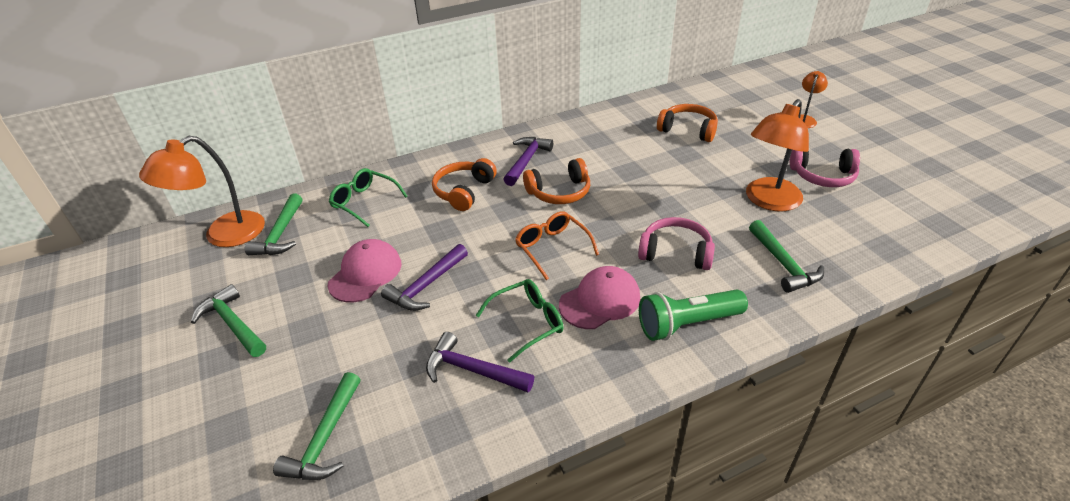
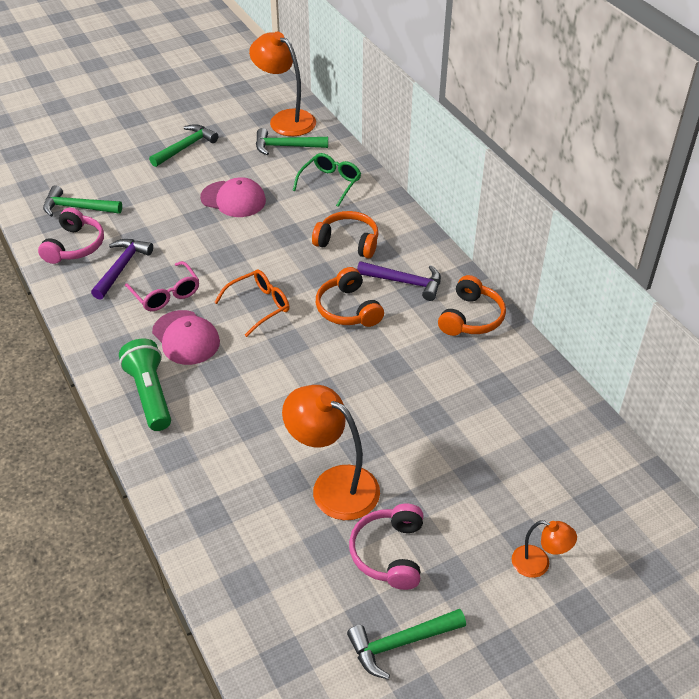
camera: 85 degrees right, 5 degrees up
purple hammer [381,244,468,311] -> none
green glasses [476,279,564,363] -> pink glasses [125,261,199,311]
pink headphones [638,217,715,270] -> pink headphones moved to [38,208,104,264]
orange headphones [657,104,718,142] -> orange headphones moved to [438,275,506,336]
green hammer [749,220,824,293] -> green hammer moved to [347,609,466,679]

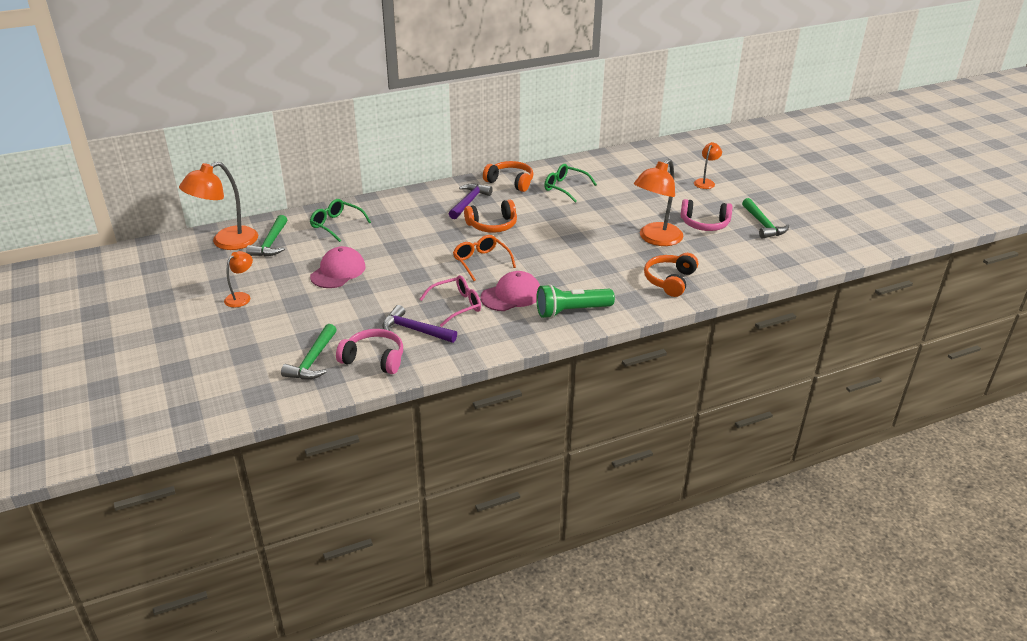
camera: 85 degrees left, 10 degrees down
green hammer [149,124,218,167] -> orange lamp [224,251,253,308]
orange headphones [312,211,378,258] -> orange headphones moved to [644,253,698,297]
none -> green glasses [544,164,597,203]

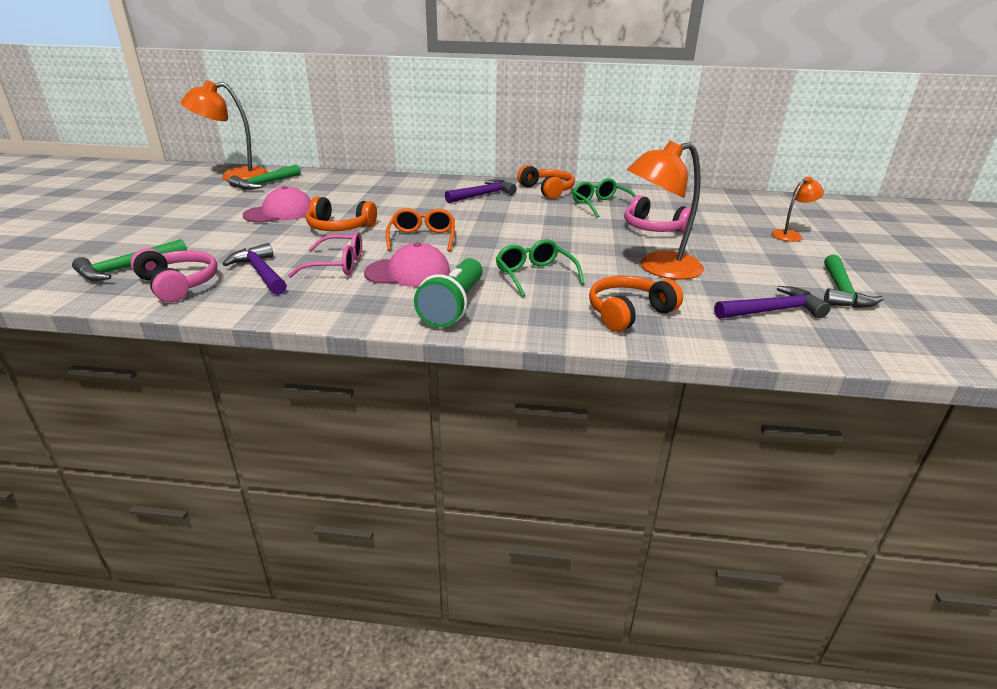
camera: 30 degrees right, 5 degrees down
orange lamp [224,251,253,308] -> none
green glasses [310,199,371,242] -> green glasses moved to [496,239,584,297]
orange headphones [464,200,517,233] -> orange headphones moved to [306,197,377,231]
green flashlight [536,284,615,318] -> green flashlight turned 90 degrees counterclockwise [414,258,483,328]
pink headphones [680,199,732,231] -> pink headphones moved to [624,195,691,233]
none -> purple hammer [714,286,830,319]

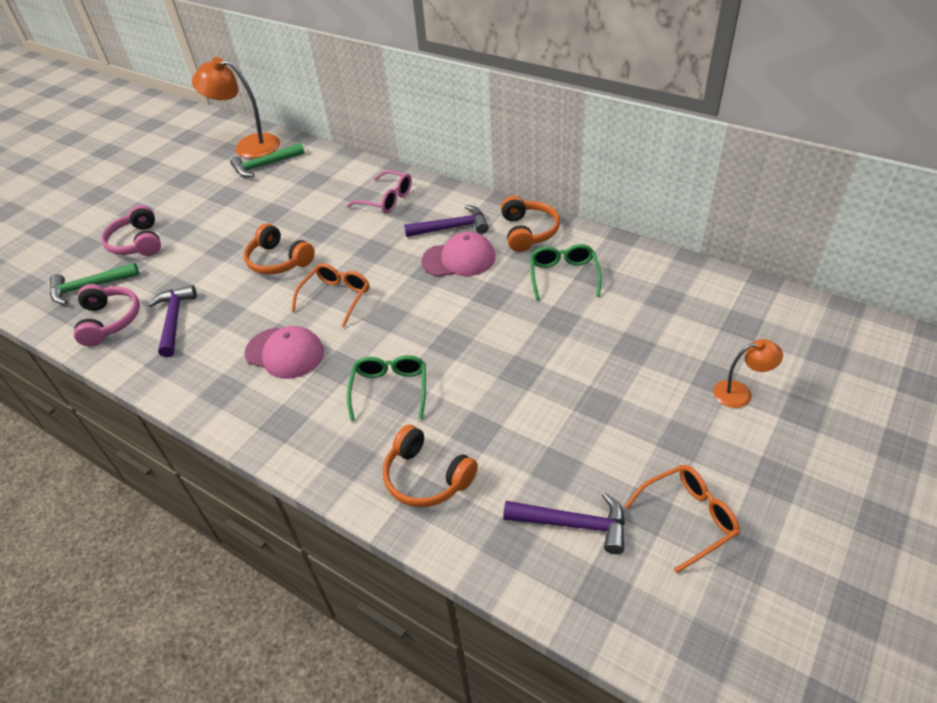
camera: 30 degrees right, 15 degrees up
pink cap [242,186,311,223] -> pink cap moved to [421,232,495,277]
pink glasses [288,231,362,278] -> pink glasses moved to [347,170,412,213]
green flashlight [414,258,483,328] -> none
orange headphones [589,276,683,332] -> orange headphones turned 135 degrees counterclockwise [383,425,478,507]
pink headphones [624,195,691,233] -> pink headphones moved to [101,205,161,256]
orange lamp [627,141,704,280] -> none
green hammer [824,254,884,308] -> orange glasses [625,465,740,573]

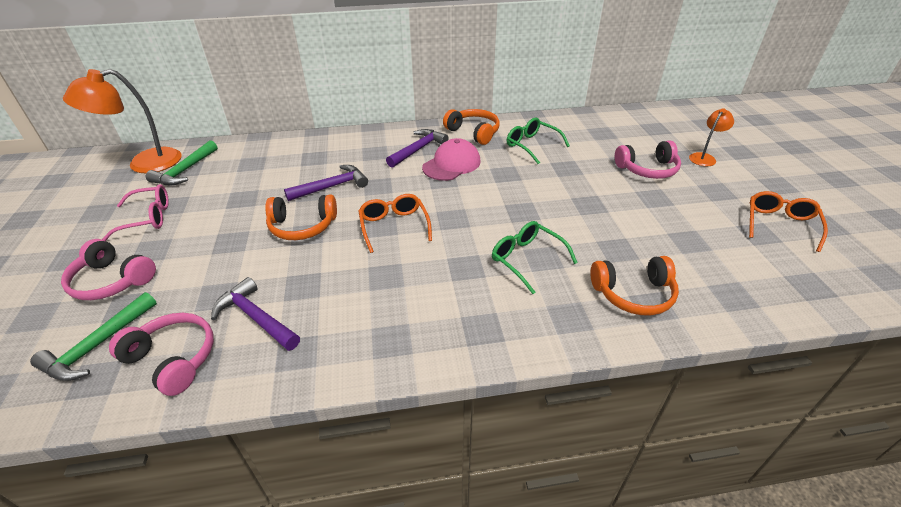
camera: 45 degrees left, 5 degrees down
pink cap [245,326,324,379] -> none
pink glasses [347,170,412,213] -> pink glasses moved to [102,184,169,241]
purple hammer [503,492,625,554] -> purple hammer moved to [284,165,368,201]
none -> pink headphones [615,140,681,179]

